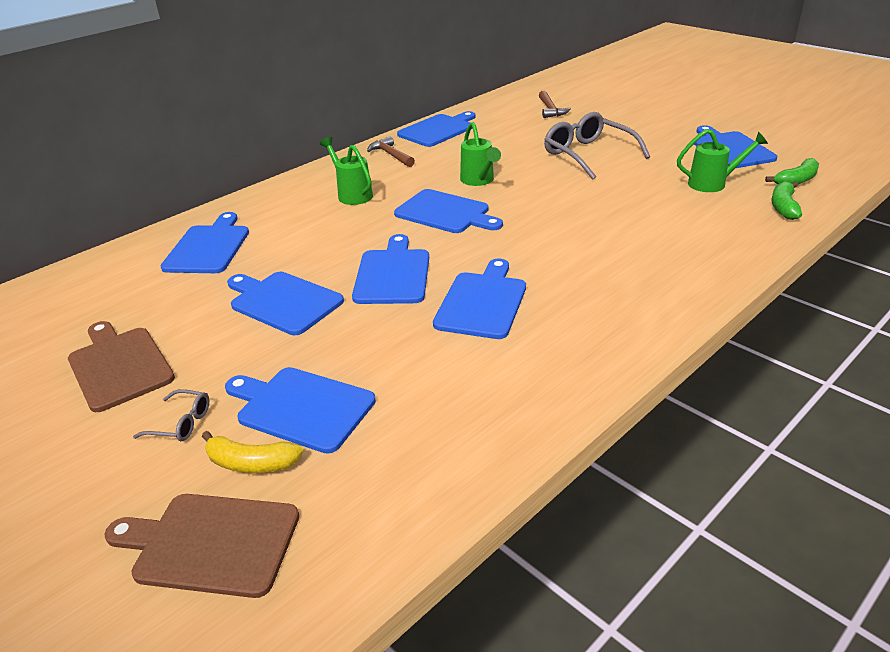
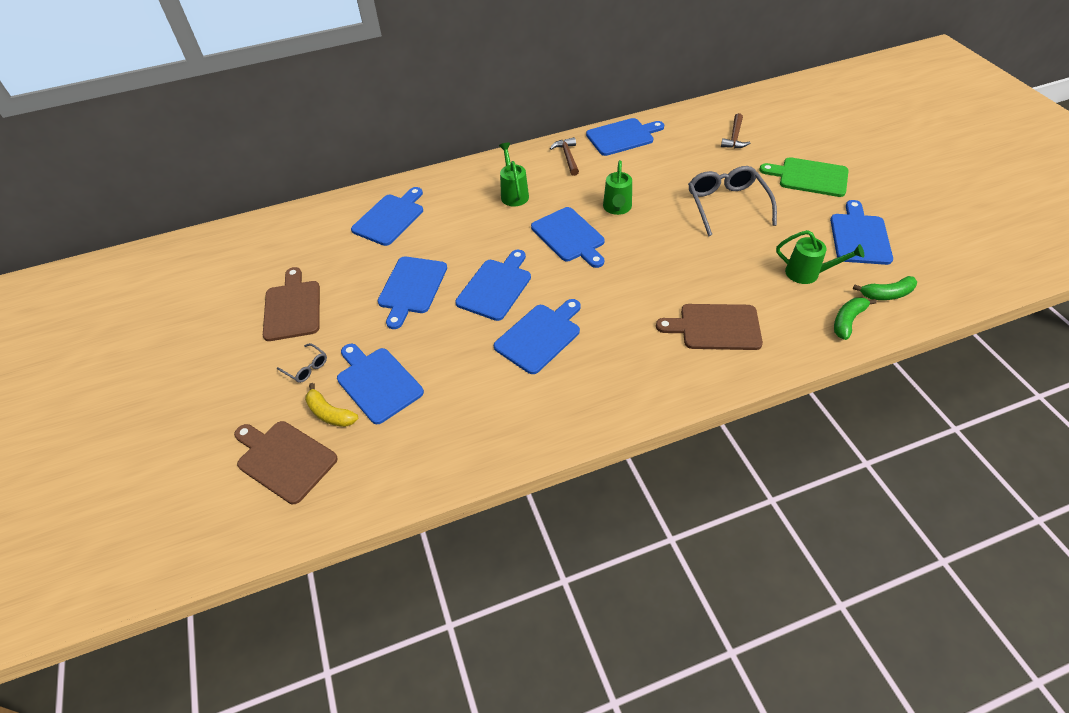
camera: 25 degrees right, 15 degrees up
blue cutting board [227,272,344,335] -> blue cutting board turned 135 degrees counterclockwise [378,257,447,329]
none -> brown cutting board [656,304,763,350]
none -> green cutting board [759,157,849,197]

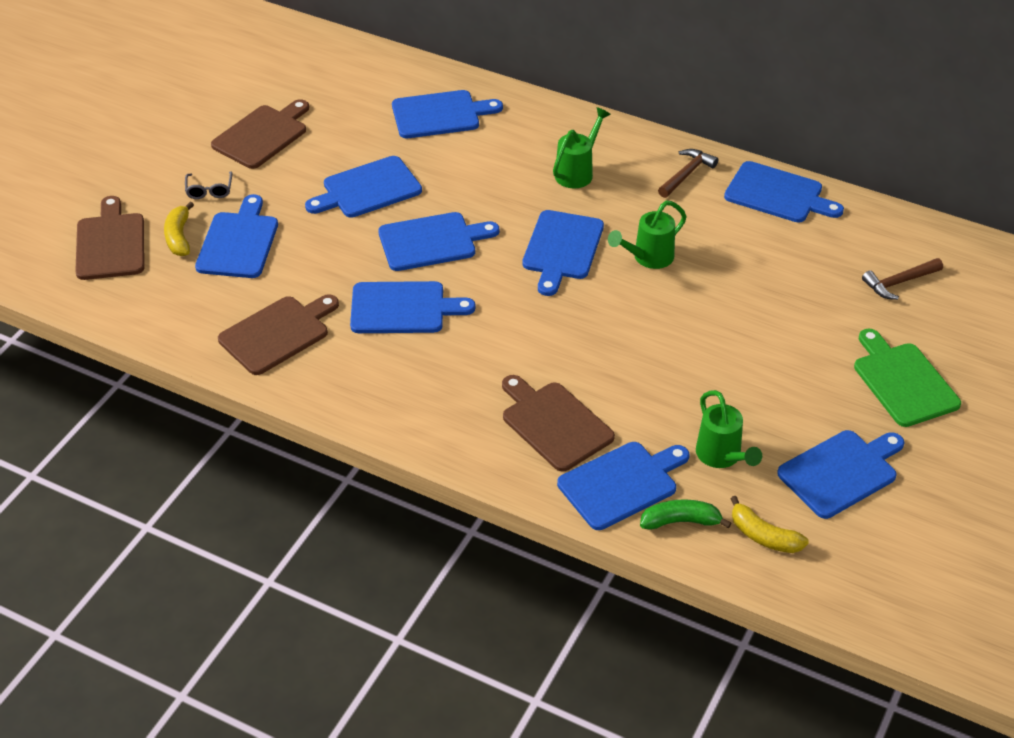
camera: 45 degrees right, 5 degrees down
grey glasses [688,166,777,236] -> none
green banana [853,276,917,300] -> yellow banana [730,496,809,553]
none -> brown cutting board [218,294,339,375]
none -> blue cutting board [557,442,689,530]

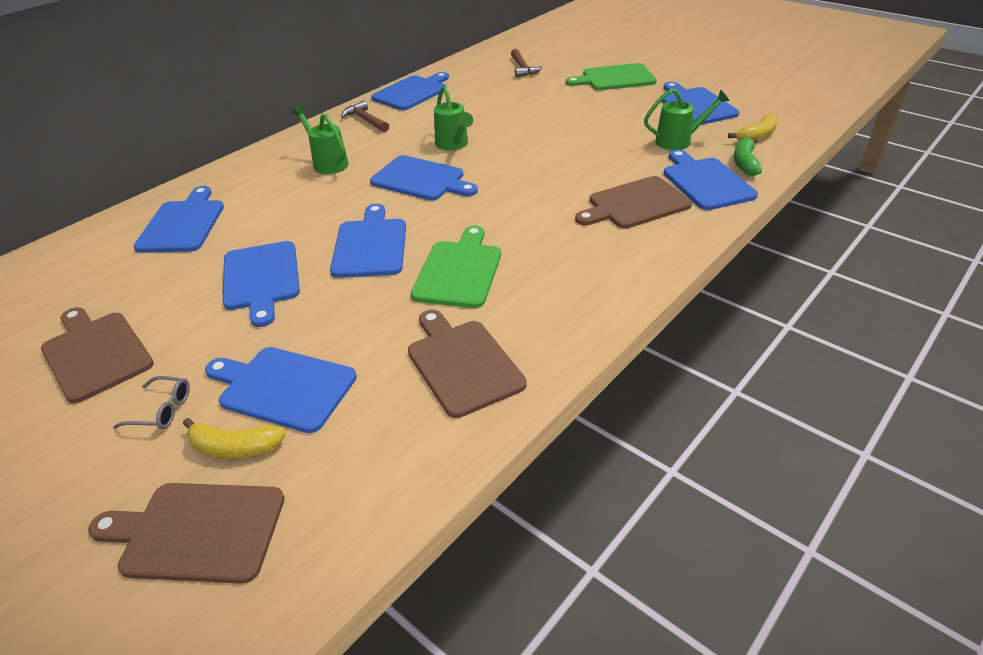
camera: 75 degrees left, 5 degrees down
blue cutting board [350,281,475,333] -> green cutting board [411,226,501,308]

